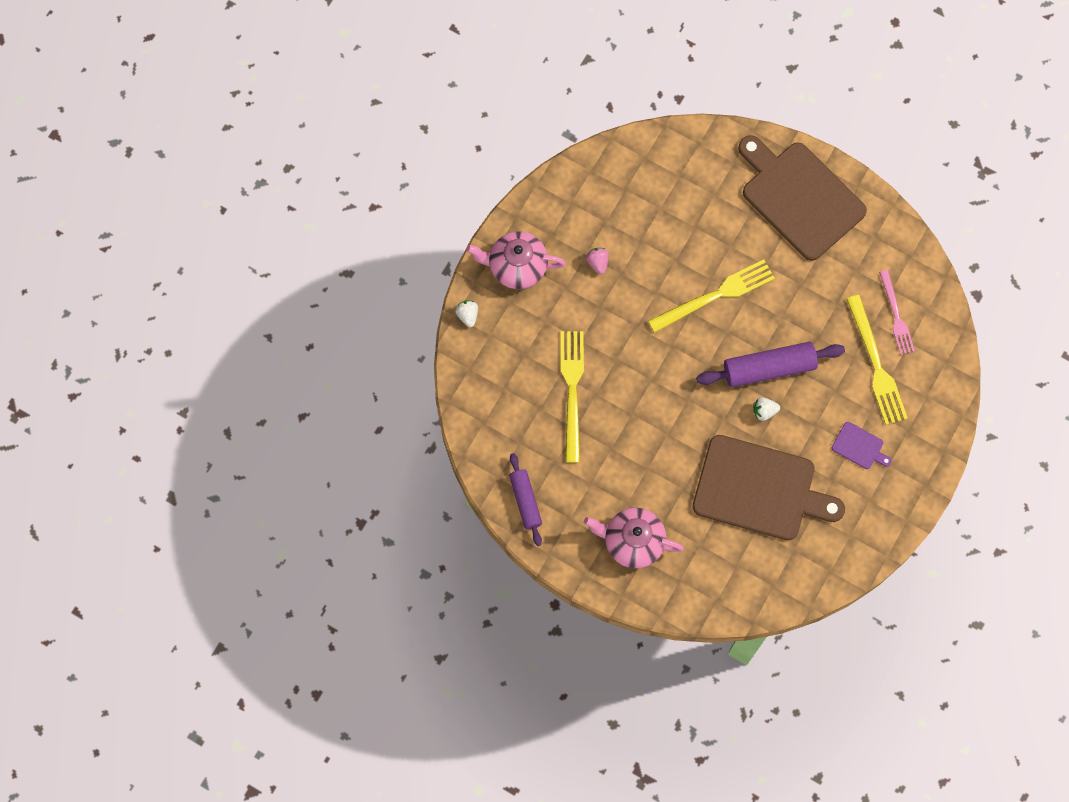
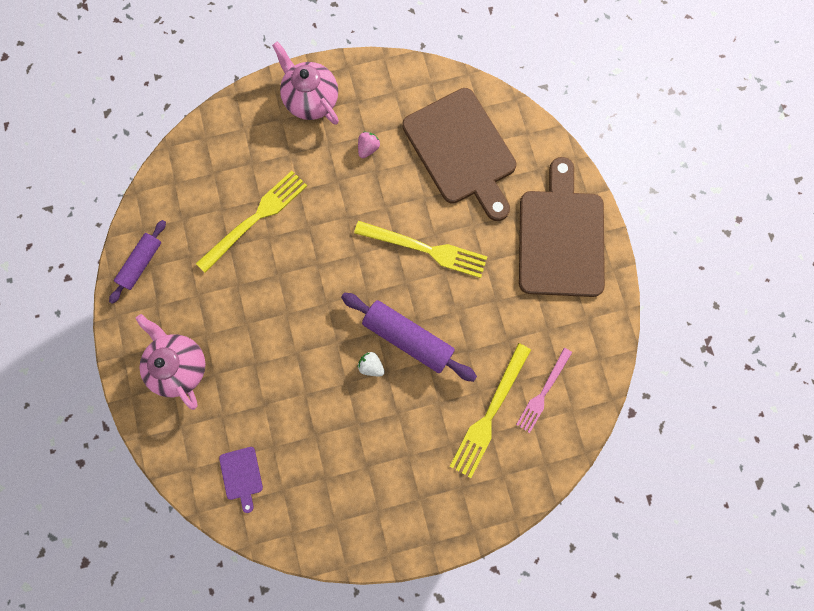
camera: 45 degrees right, 5 degrees up
white strawberry [455,301,478,327] -> none
brown cutting board [693,435,845,540] -> brown cutting board moved to [402,88,516,221]
purple cutting board [832,422,892,469] -> purple cutting board moved to [219,447,263,513]

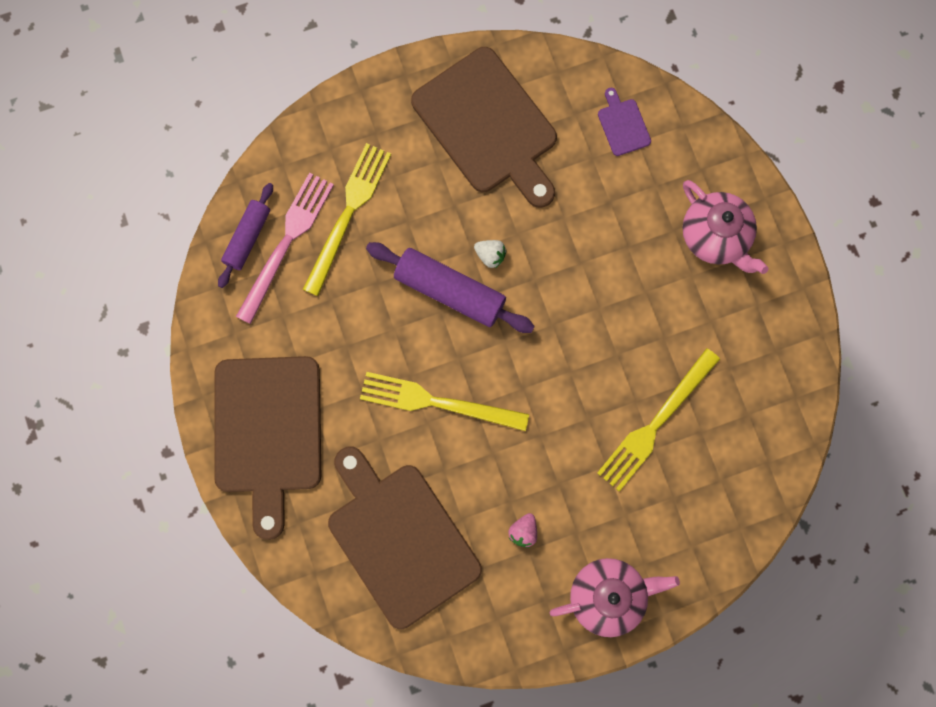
camera: 175 degrees right, 0 degrees up
purple rolling pin [109,220,166,304] -> purple rolling pin moved to [218,183,273,288]
pink teapot [272,41,339,125] -> pink teapot turned 60 degrees counterclockwise [549,558,680,637]
pink fork [516,348,572,433] -> pink fork [236,172,334,324], size x1.53
none -> brown cutting board [411,47,557,208]

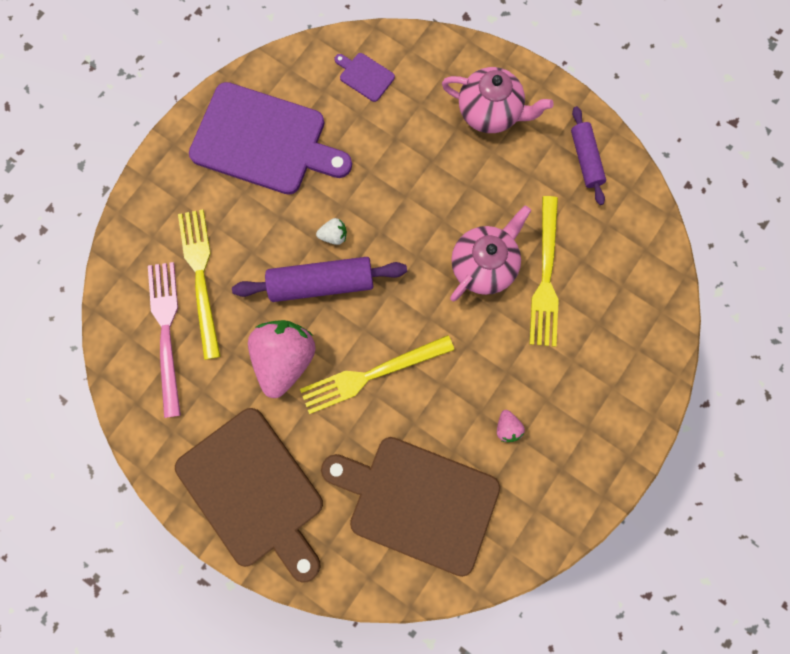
camera: 35 degrees left, 0 degrees up
purple rolling pin [218,183,273,288] -> purple rolling pin moved to [571,106,606,205]
brown cutting board [411,47,557,208] -> purple cutting board [189,82,352,195]
pink teapot [549,558,680,637] -> pink teapot moved to [450,206,531,301]
none -> pink strawberry [248,320,316,398]

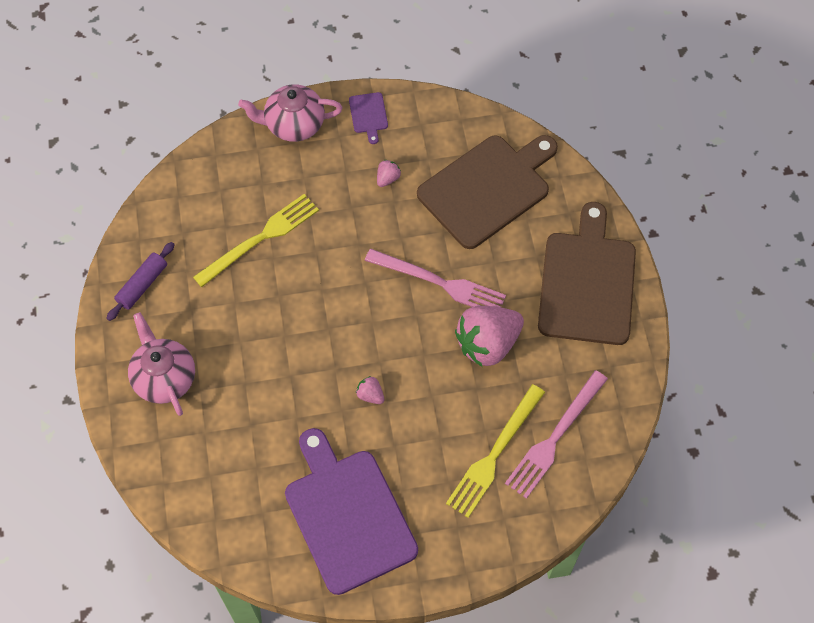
camera: 135 degrees left, 15 degrees down
purple rolling pin [232,257,407,302] -> none
yellow fork [300,335,454,414] -> pink fork [365,248,506,308]
white strawberry [316,218,347,245] -> pink strawberry [356,376,384,404]
brown cutting board [321,437,500,577] -> brown cutting board turned 105 degrees counterclockwise [417,135,558,249]
purple cutting board [335,53,395,102] -> purple cutting board moved to [349,92,388,144]
pink teapot [450,206,531,301] -> pink teapot moved to [238,84,343,142]

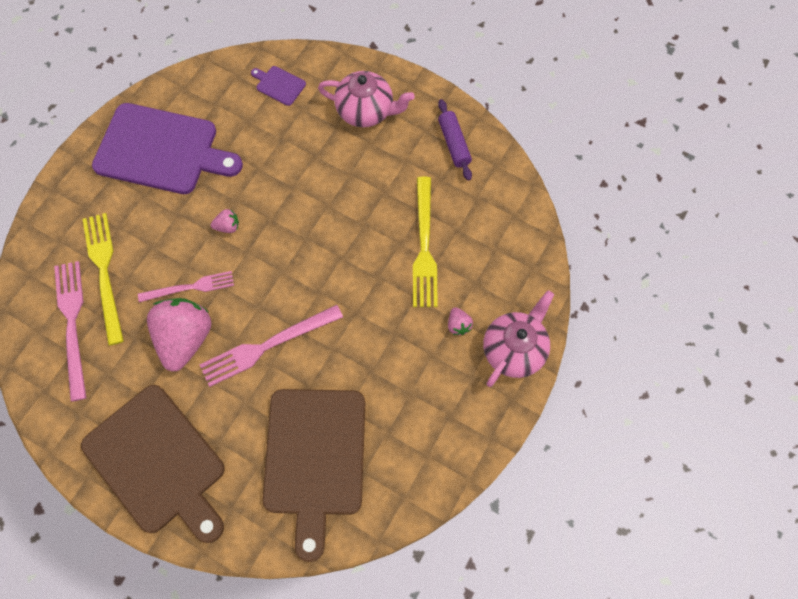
camera: 130 degrees right, 5 degrees up
purple cutting board [349,92,388,144] -> purple cutting board moved to [251,66,306,106]
pink strawberry [377,160,401,187] -> pink strawberry moved to [448,307,473,335]
none -> pink fork [138,271,234,302]

